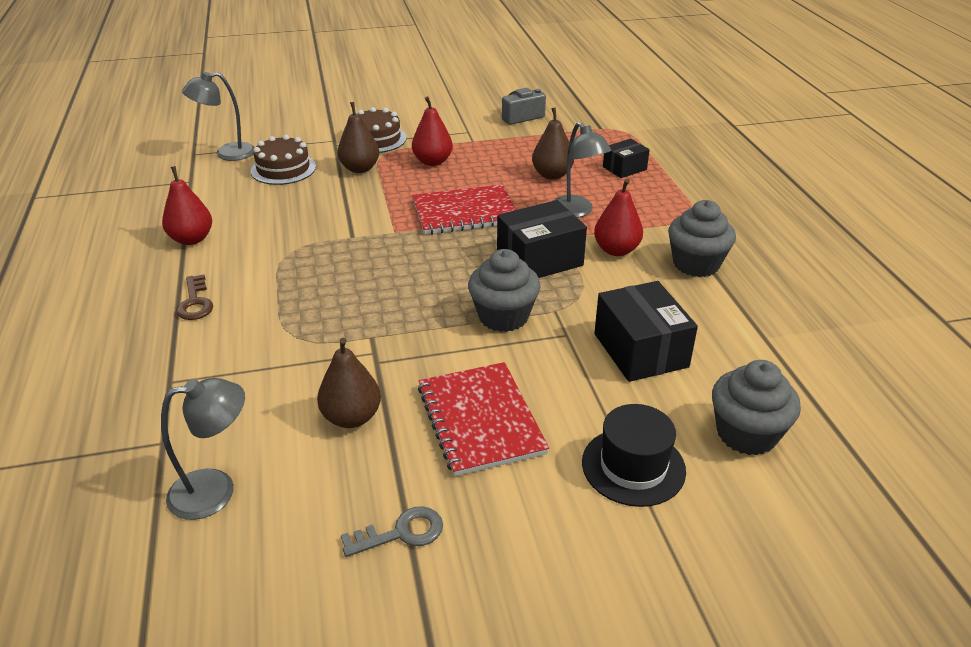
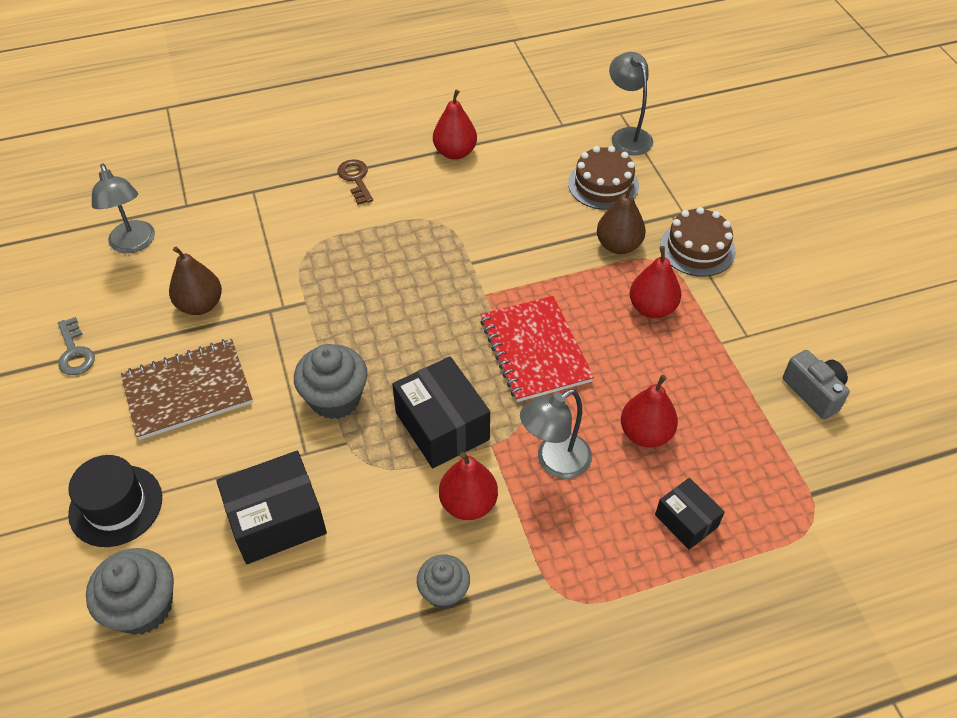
camera: 85 degrees right, 15 degrees up
brown key [176,274,213,320] -> brown key turned 90 degrees clockwise [338,159,373,205]
red notebook [418,362,549,476] -> brown notebook [121,339,253,440]
brown pear [532,107,574,180] -> red pear [621,375,678,447]
grey cupcake [668,200,736,277] -> grey cupcake [417,554,470,609], size x0.64

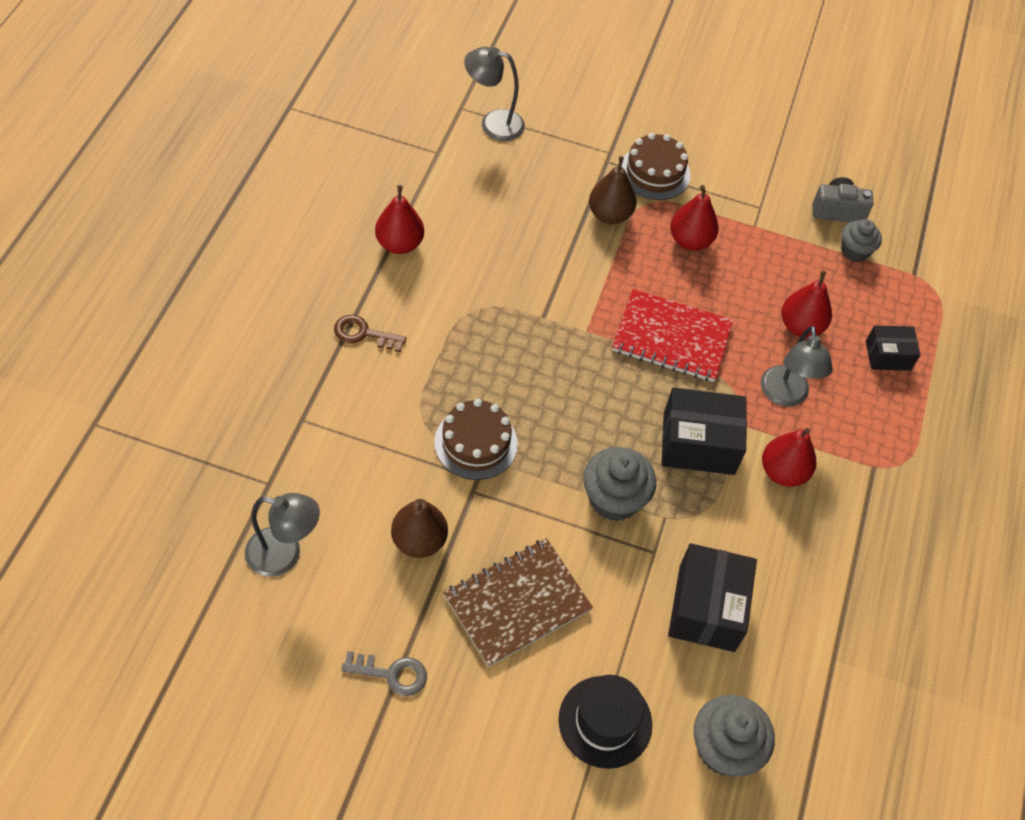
camera: 60 degrees left, 5 degrees up
brown notebook [121,339,253,440] -> brown notebook turned 45 degrees clockwise [443,538,593,667]
grey cupcake [417,554,470,609] -> grey cupcake moved to [841,219,882,262]
brown cake [568,146,639,210] -> brown cake moved to [434,399,518,480]

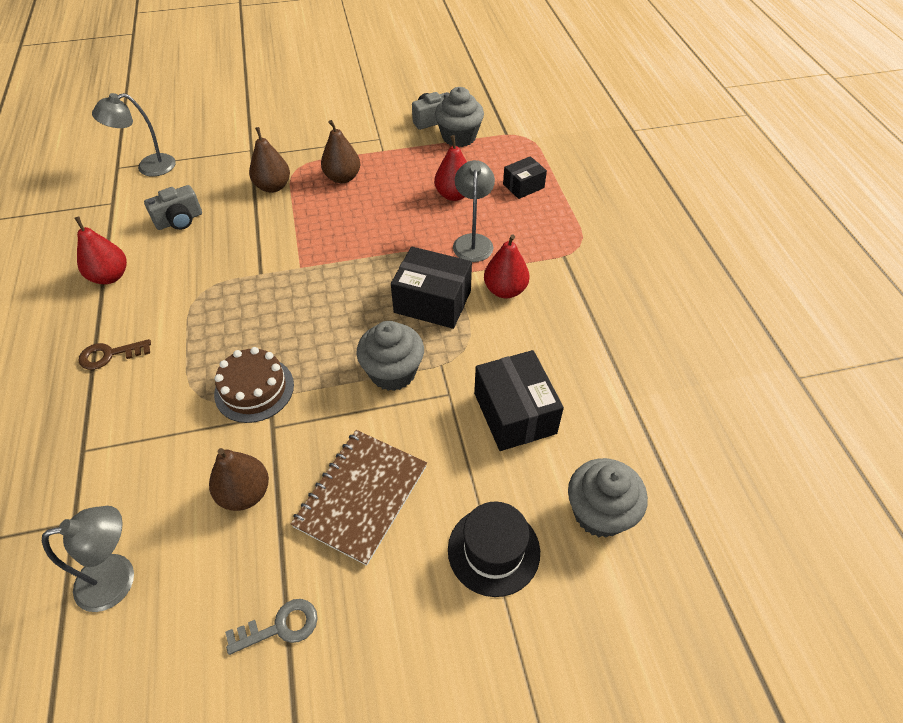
camera: 25 degrees left, 5 degrees down
red notebook [612,289,733,382] -> none
brown cake [622,133,691,200] -> none
black box [661,387,747,475] -> black box turned 45 degrees clockwise [391,247,472,329]
red pear [670,185,719,250] -> brown pear [321,120,360,183]
grey lamp [761,326,833,407] -> grey lamp turned 150 degrees counterclockwise [453,160,495,262]
grey cupcake [841,219,882,262] -> grey cupcake [435,87,484,147], size x1.56
none -> grey camera [144,185,202,230]

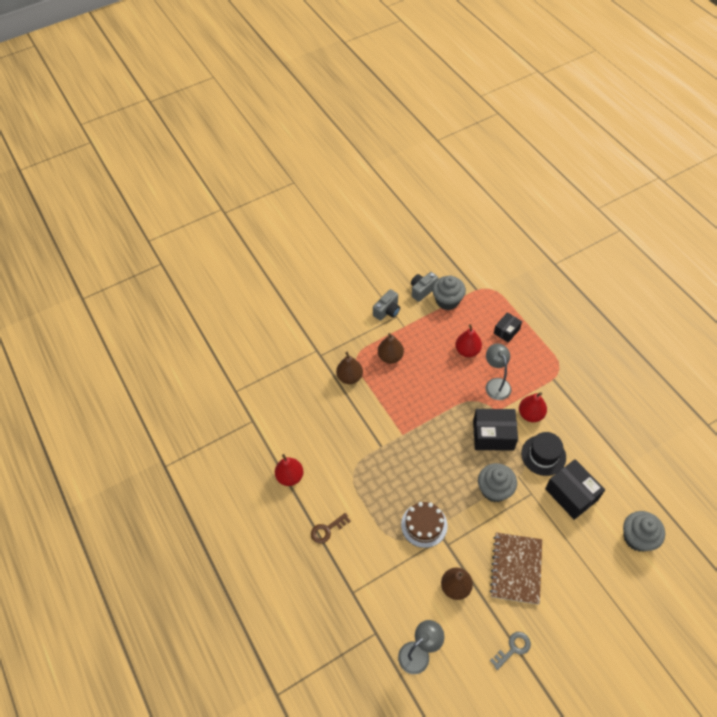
camera: 15 degrees left, 5 degrees up
grey lamp [92,93,176,177] -> none
grey camera [144,185,202,230] -> grey camera moved to [373,289,400,321]
black hat [448,502,540,597] -> black hat moved to [521,432,566,476]

